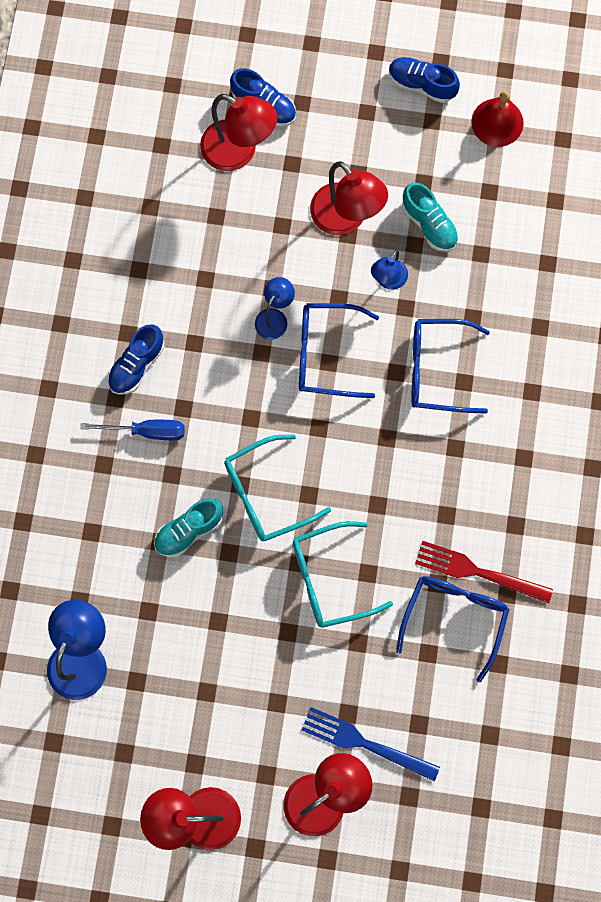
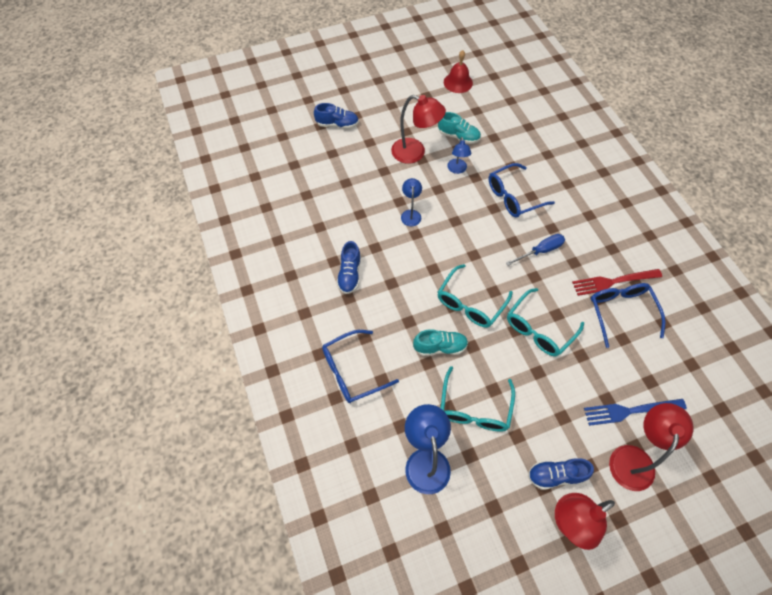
camera: 30 degrees left, 15 degrees down
blue screwdriver [80,420,185,440] -> blue screwdriver moved to [506,234,565,266]
turquoise shoe [154,498,223,557] -> turquoise shoe turned 120 degrees counterclockwise [413,329,468,356]
red lamp [200,94,277,171] -> none
blue glasses [299,303,379,398] -> blue glasses moved to [322,330,399,403]
blue shoe [389,57,460,103] -> blue shoe moved to [528,458,594,490]
none -> turquoise glasses [441,366,515,432]

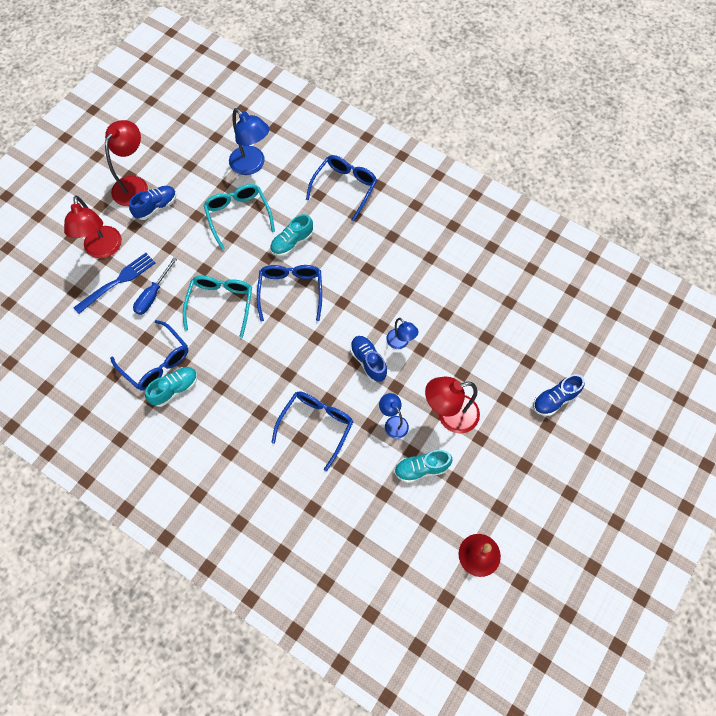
camera: 145 degrees right, 5 degrees up
blue shoe [337,241,361,294] -> blue shoe moved to [350,336,387,382]
turquoise glasses [438,264,513,328] -> blue glasses [257,265,322,321]
blue screwdriver [506,234,565,266] -> blue screwdriver moved to [133,258,177,315]
red fork [572,269,662,296] -> turquoise shoe [145,367,198,407]

